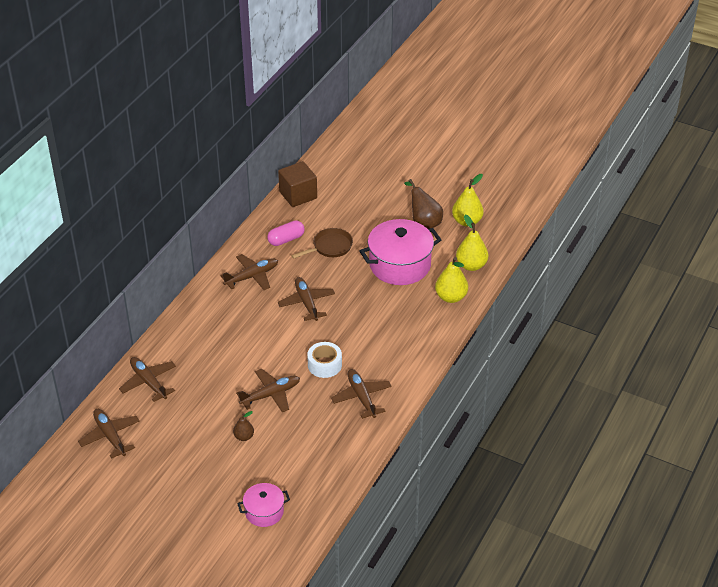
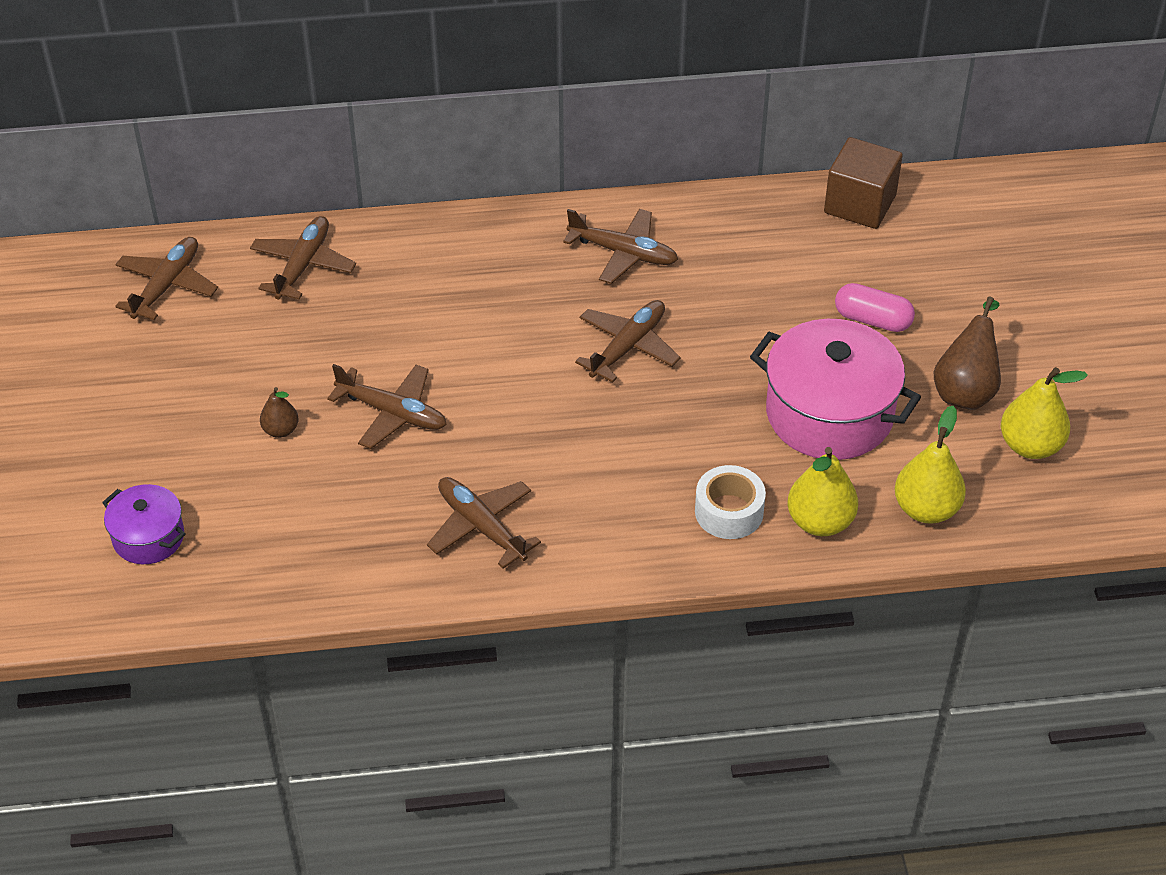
camera: 55 degrees right, 5 degrees up
pink pot [237,483,290,527] -> purple pot [102,484,186,564]
pink capsule [267,220,305,246] -> pink capsule moved to [835,283,915,332]
brown pan [291,228,353,259] -> none
white tape [307,342,342,378] -> white tape moved to [695,465,766,539]
brown plane [331,369,392,419] -> brown plane turned 75 degrees counterclockwise [427,477,541,568]

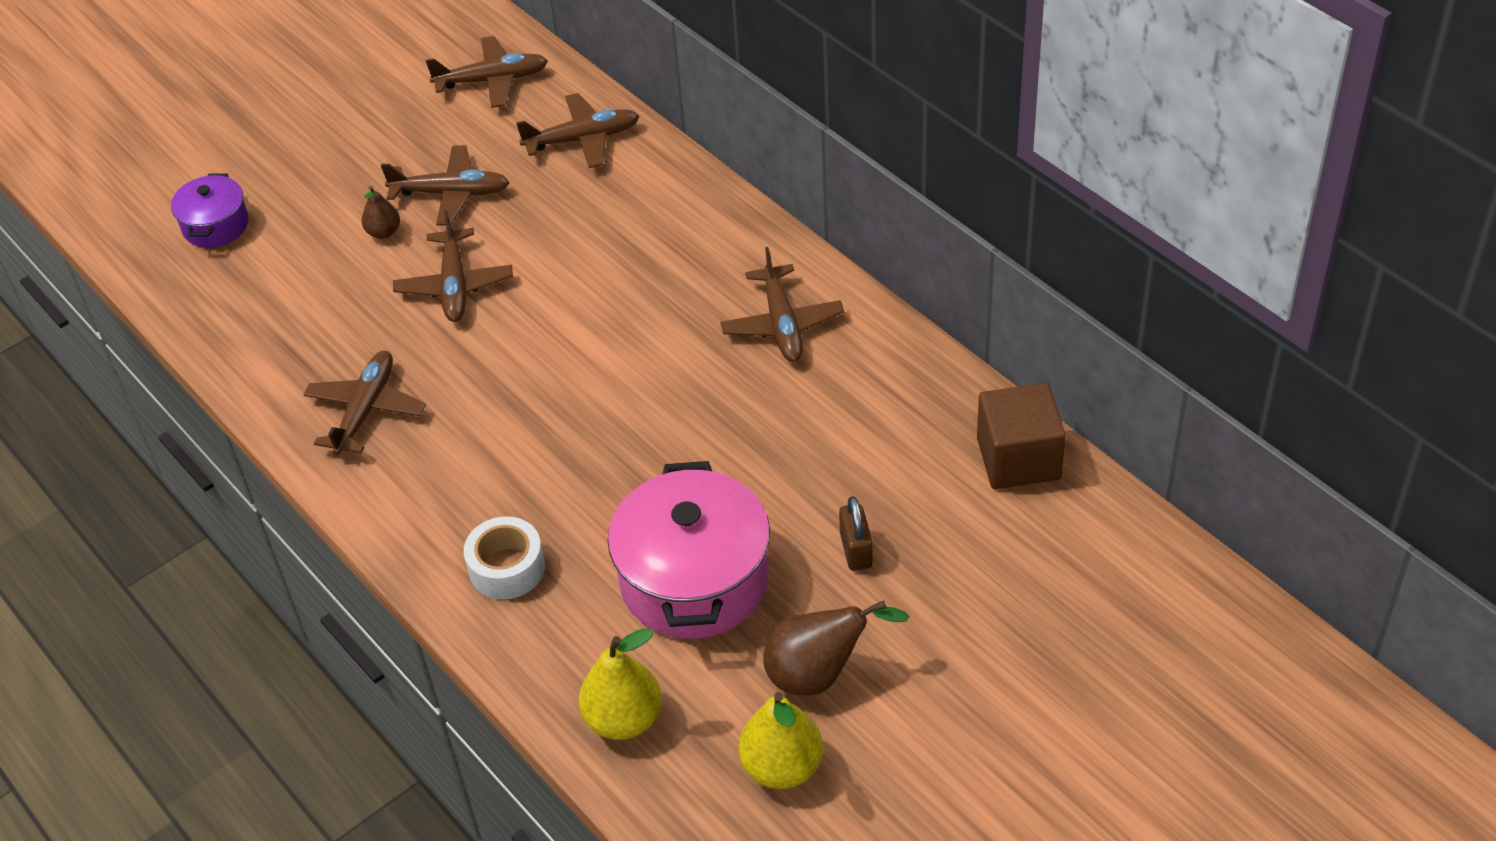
camera: 60 degrees right, 0 degrees up
brown plane [575,300,681,383] -> brown plane moved to [381,145,510,225]
yellow pear [788,447,858,536] -> none
pink capsule [835,283,915,332] -> brown padlock [839,496,873,571]

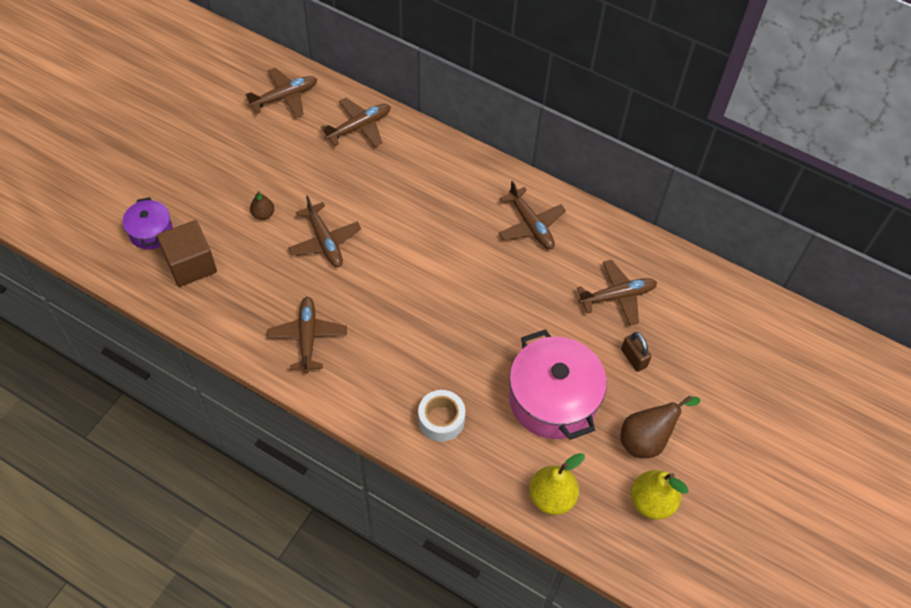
camera: 25 degrees left, 10 degrees up
brown plane [381,145,510,225] -> brown plane moved to [577,260,657,325]
brown cube [977,383,1066,489] -> brown cube moved to [157,220,217,287]

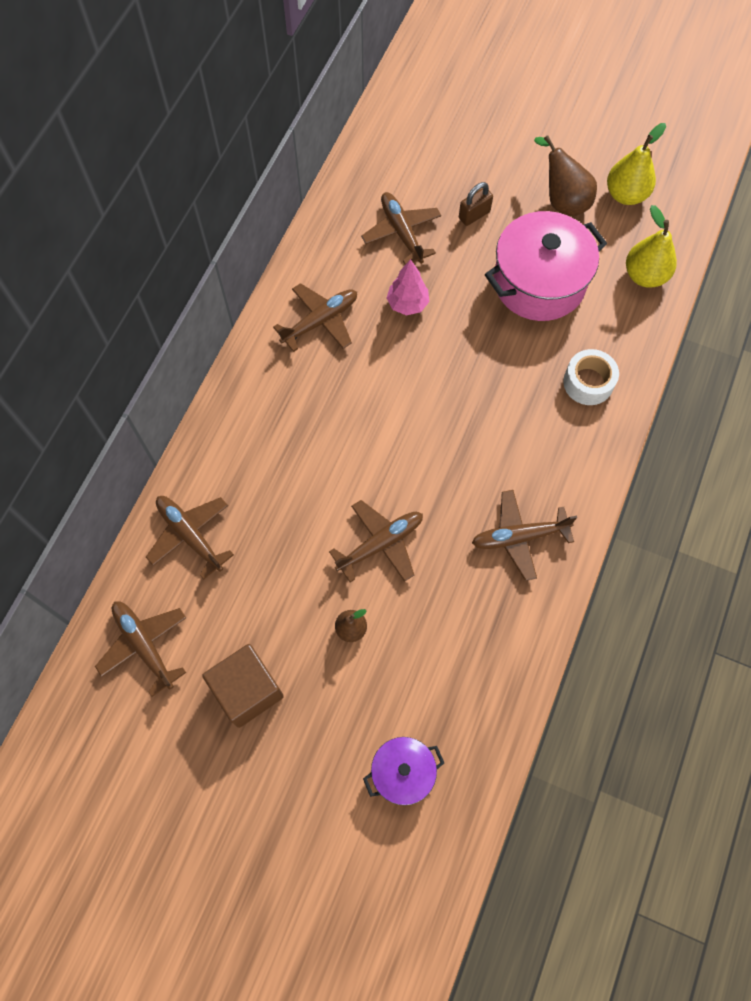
camera: 95 degrees left, 10 degrees up
brown cube [157,220,217,287] -> brown cube moved to [202,644,284,728]
none -> pink tree [387,259,429,316]

